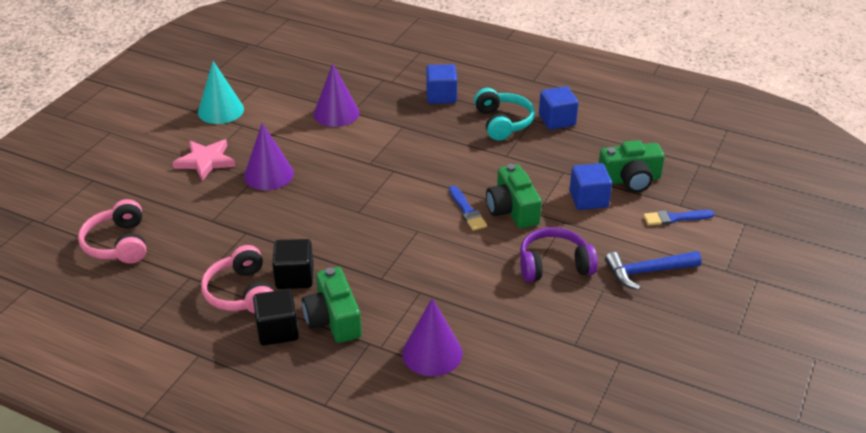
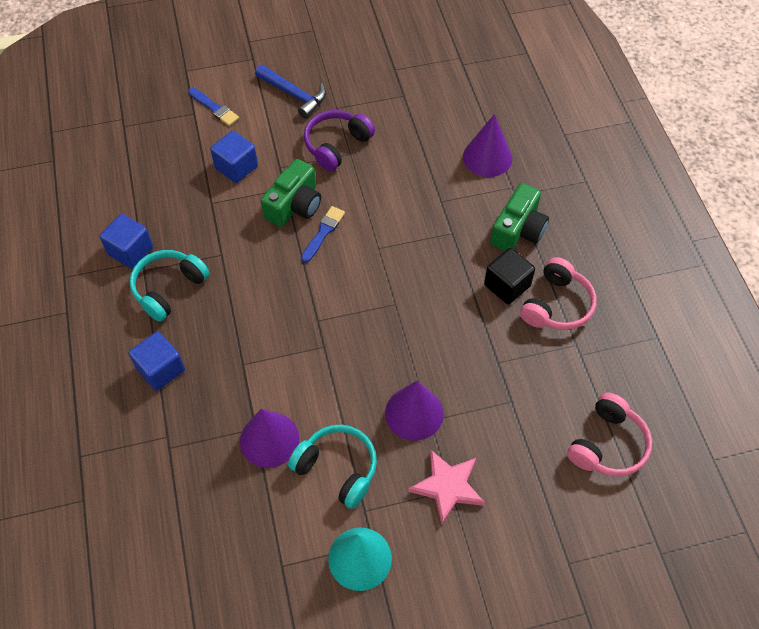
camera: 130 degrees left, 20 degrees up
black cube [253,289,299,346] -> none
purple headphones [520,227,598,282] -> purple headphones turned 90 degrees clockwise [304,110,375,172]
green camera [599,140,665,193] -> none
none -> turquoise headphones [288,425,377,509]

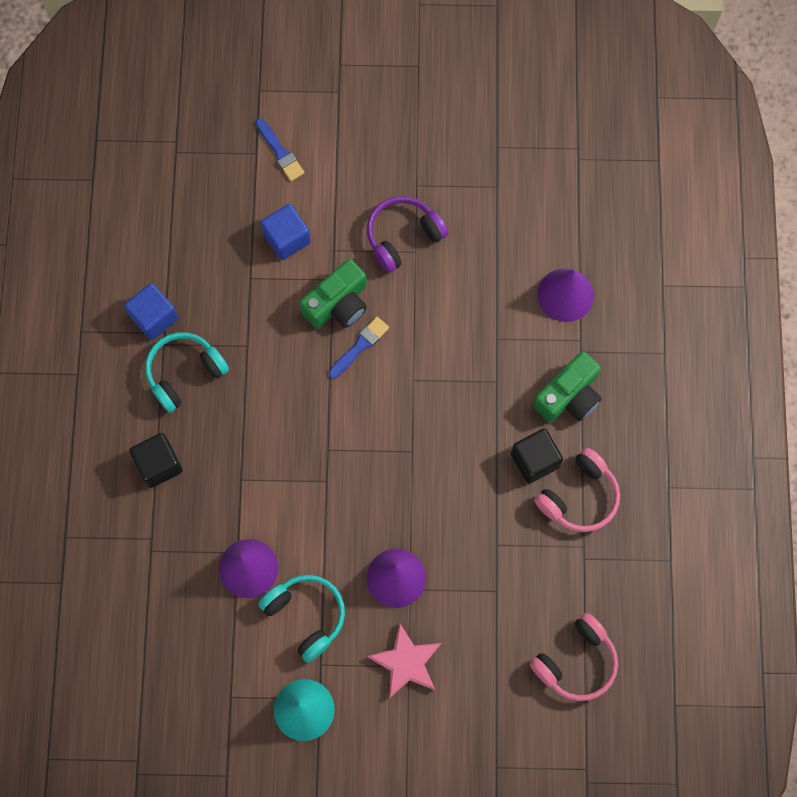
camera: 15 degrees right, 15 degrees up
blue cube [129,332,185,391] -> black cube [129,433,183,488]
blue hammer [255,65,326,119] -> none

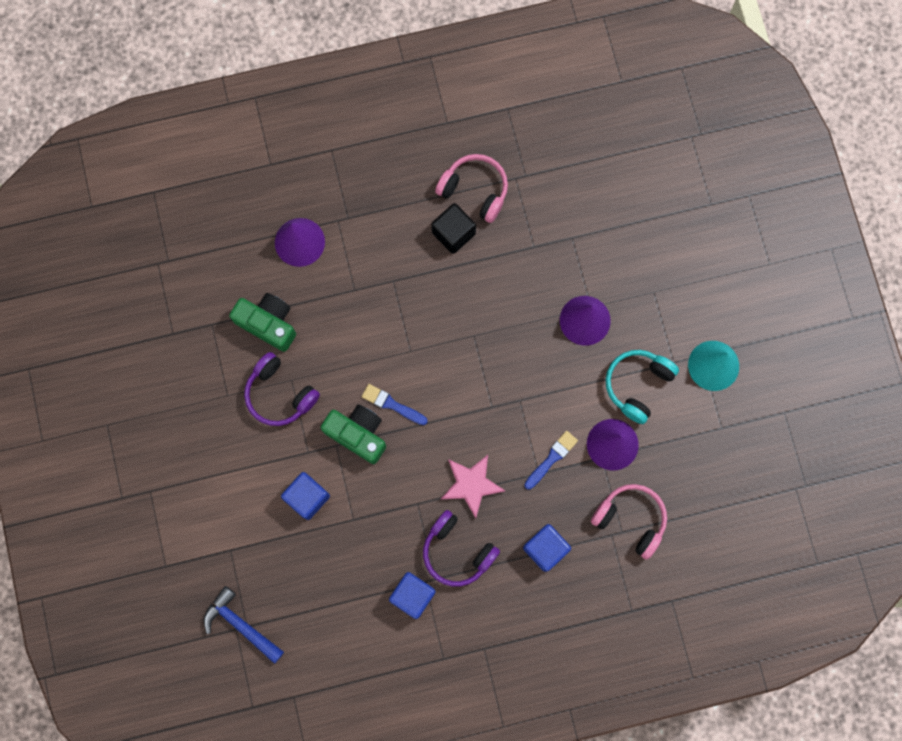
camera: 105 degrees left, 5 degrees up
black cube [129,433,183,488] -> blue cube [523,524,571,572]
turquoise headphones [145,332,229,413] -> purple headphones [423,510,500,587]
blue brush [256,118,305,181] -> blue brush moved to [524,431,578,490]
pink star [367,623,441,699] -> pink star moved to [441,455,505,518]
pink headphones [530,613,618,701] -> pink headphones moved to [591,484,667,560]
green camera [533,351,602,422] -> green camera moved to [229,293,296,352]
none -> blue hammer [204,586,284,664]

